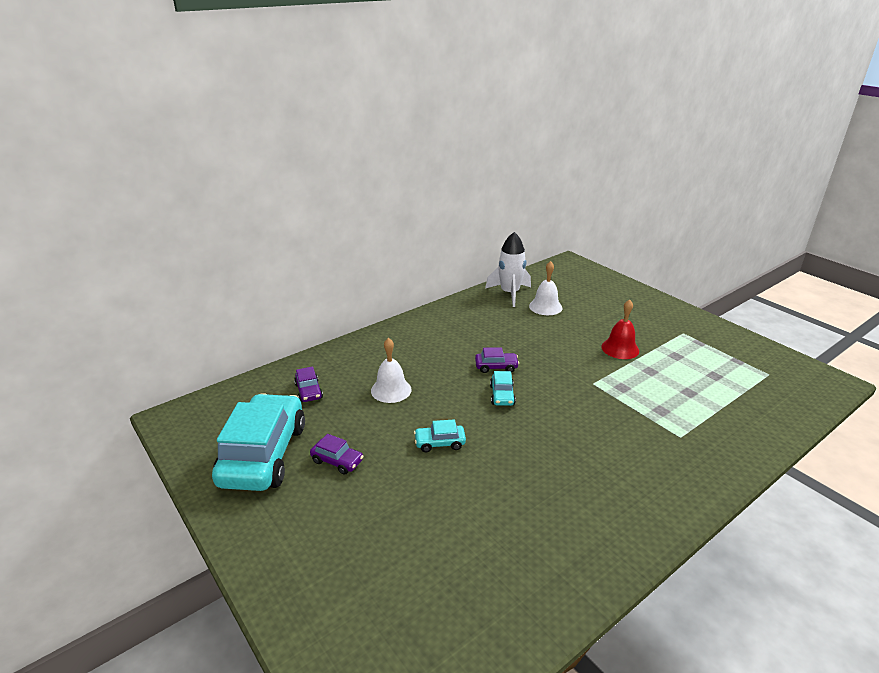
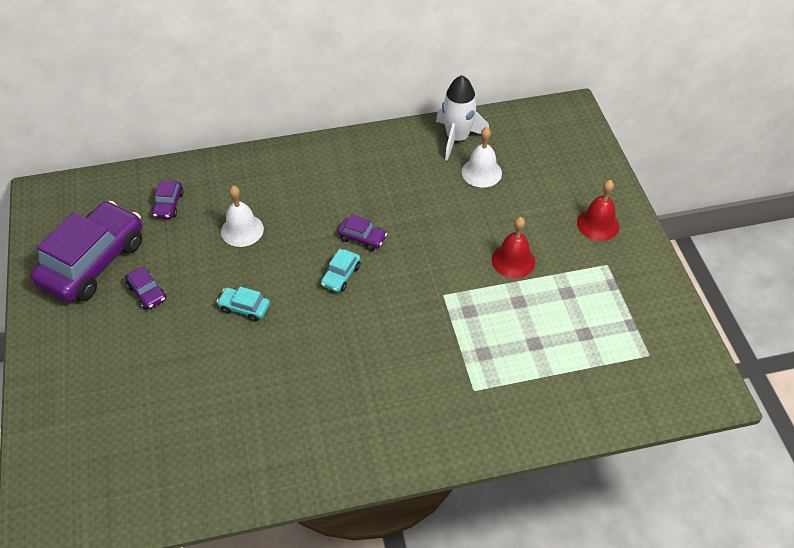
camera: 25 degrees right, 20 degrees up
turquoise car [212,393,305,491] -> purple car [30,201,142,302]
none -> red bell [577,180,620,241]

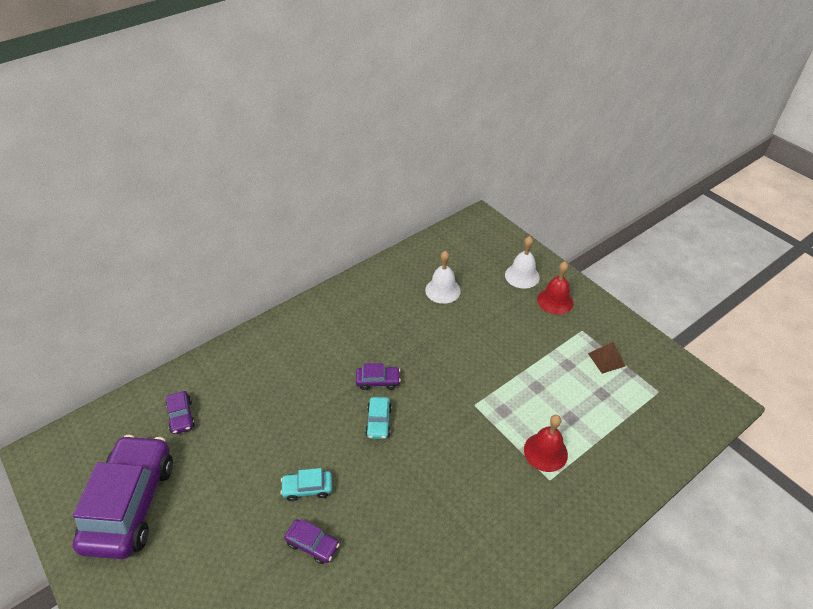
camera: 25 degrees left, 5 degrees down
purple car [125,266,167,309] -> purple car moved to [284,519,340,564]
white bell [221,186,264,247] -> white bell moved to [505,236,540,289]
white rocket [436,75,489,161] -> none
red bell [492,217,535,278] -> red bell moved to [524,415,568,472]
none -> brown pyramid [588,342,625,374]

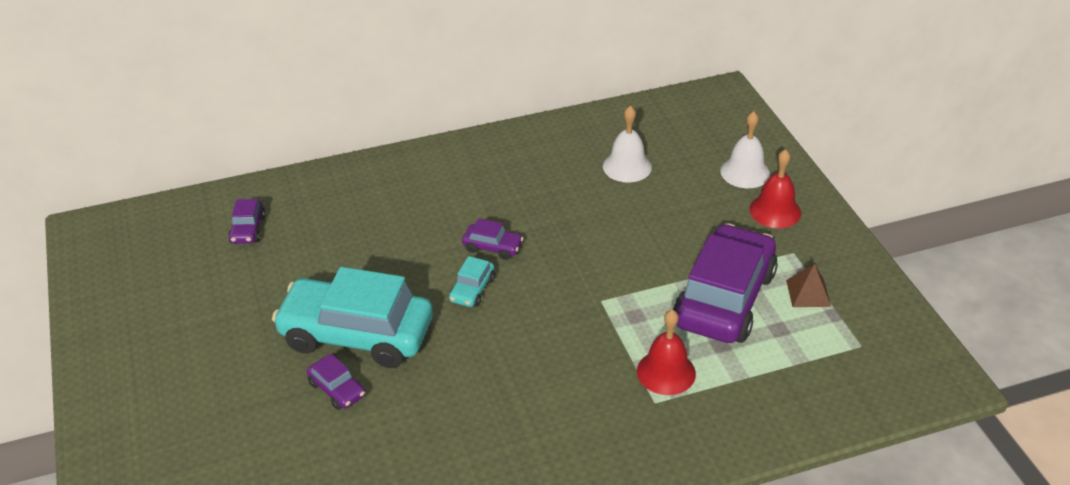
camera: 20 degrees right, 5 degrees down
purple car [72,435,173,559] -> purple car moved to [673,223,778,343]
turquoise car [280,468,332,501] -> turquoise car [272,267,433,368], size x2.38

